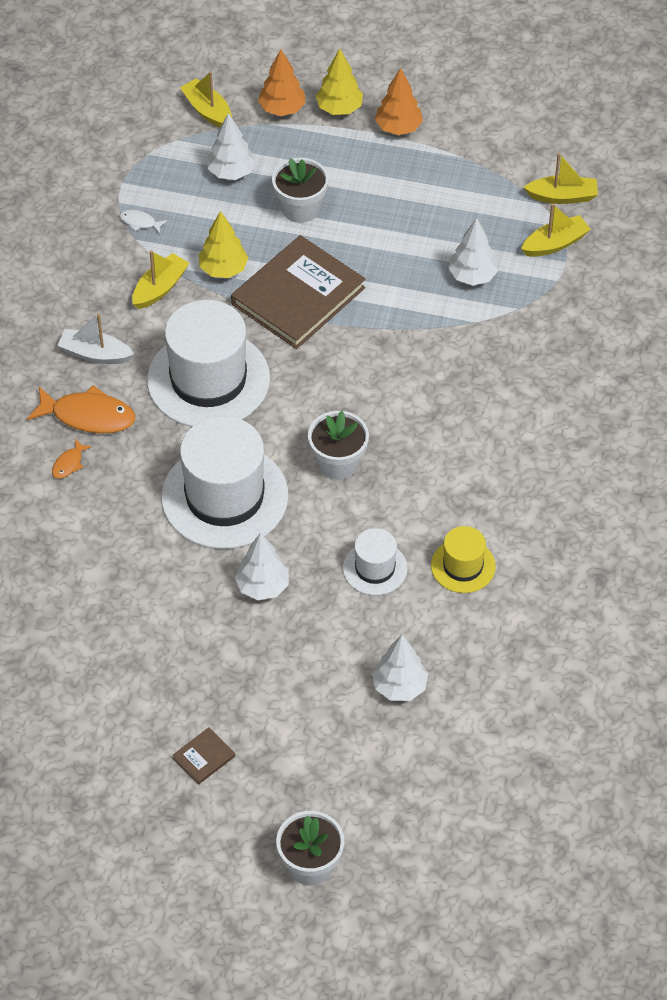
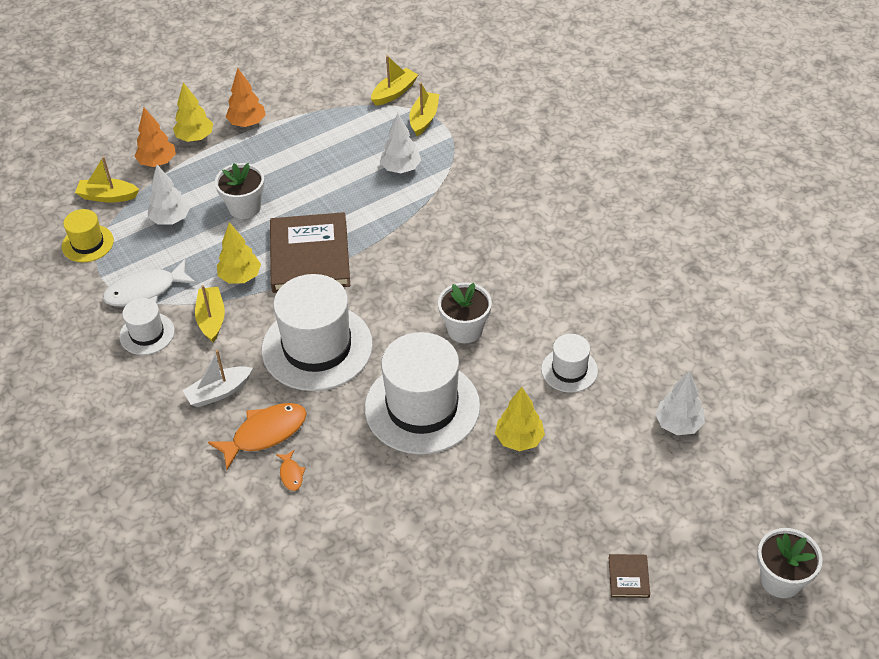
camera: 45 degrees left, 5 degrees down
white fish [120,209,167,234] -> white fish [103,259,197,307], size x2.10
white tree [234,532,289,600] -> yellow tree [495,387,545,451]
yellow hat [431,526,496,593] -> yellow hat moved to [62,209,114,262]
none -> white hat [119,298,175,355]

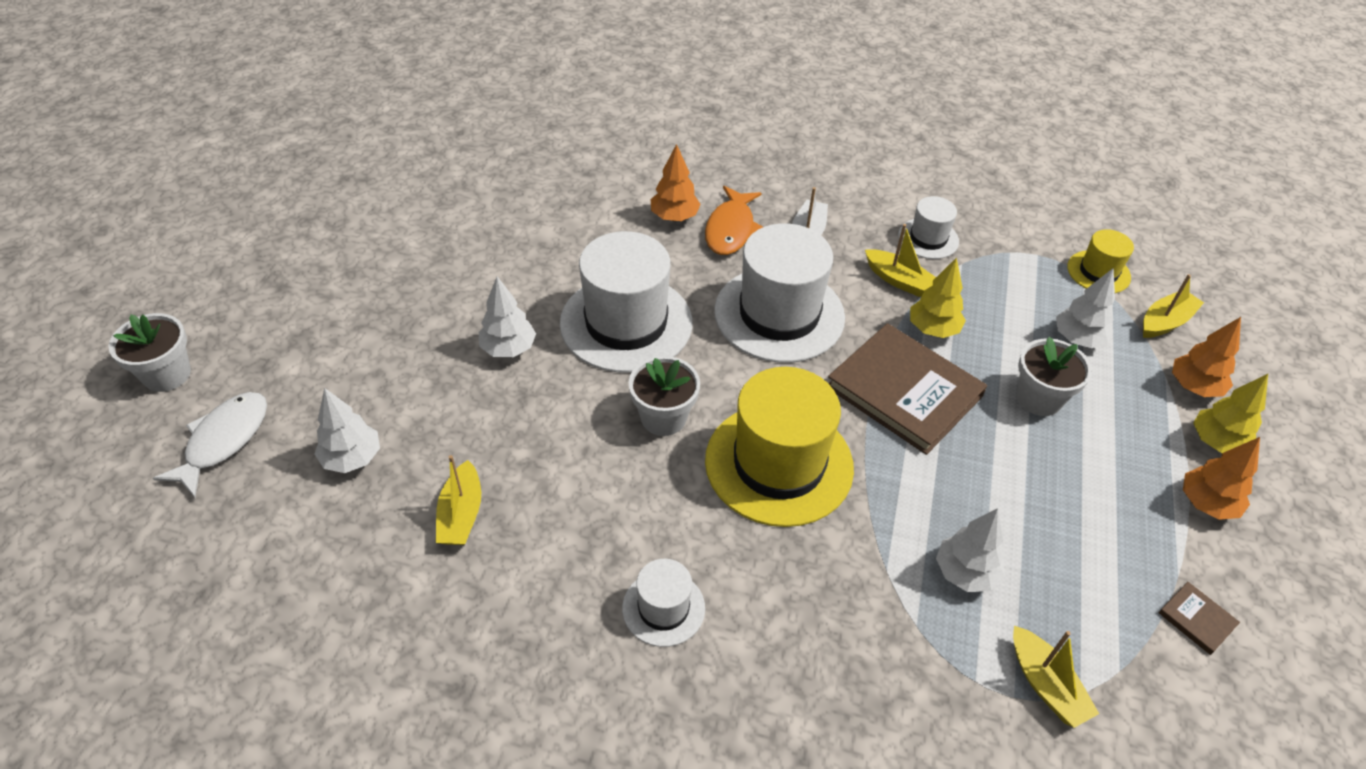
camera: 135 degrees right, 0 degrees up
white fish [103,259,197,307] -> white fish moved to [153,392,267,497]
orange fish [276,450,305,491] -> orange tree [651,144,701,221]
yellow boat [371,55,418,106] -> yellow boat moved to [436,455,481,545]
yellow tree [495,387,545,451] -> white tree [479,276,536,357]
white hat [541,334,598,393] -> white hat moved to [622,559,705,647]
brown book [608,554,650,598] -> brown book moved to [1159,582,1240,655]
none -> yellow hat [705,367,854,527]

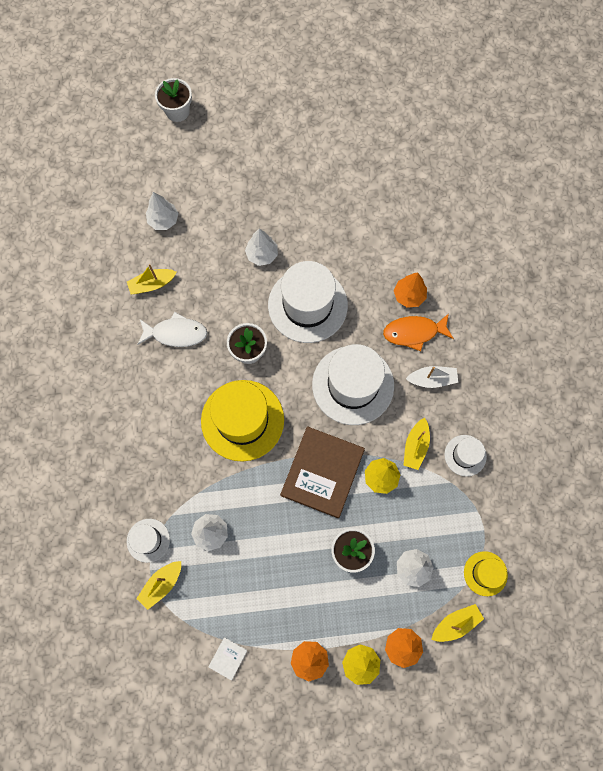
camera: 70 degrees right, 25 degrees up
white fish [153,392,267,497] -> white fish moved to [137,312,207,347]
white hat [622,559,705,647] -> white hat moved to [127,519,170,563]
yellow boat [1143,274,1204,338] -> yellow boat turned 60 degrees counterclockwise [431,604,484,642]
brown book [1159,582,1240,655] -> white book [208,637,248,681]

